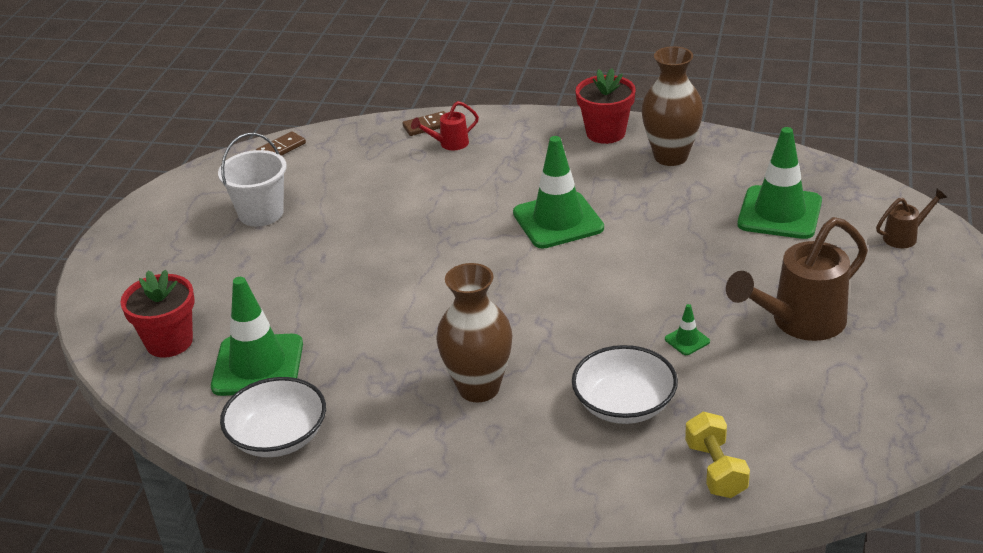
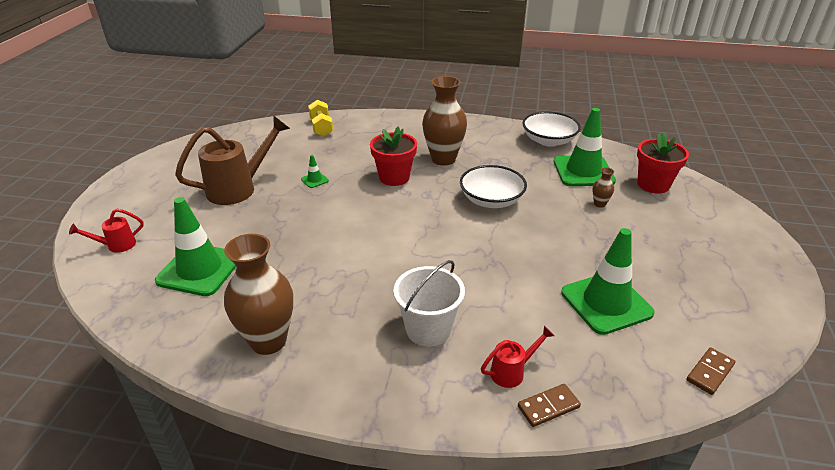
camera: 175 degrees right, 0 degrees up
white bucket [218,133,287,227] -> white bucket moved to [393,260,465,346]
green traffic cone [513,136,604,249] -> green traffic cone moved to [561,228,655,335]
white bowl [572,345,678,424] -> white bowl moved to [460,165,527,208]
red flower pot [576,69,636,144] -> red flower pot moved to [370,126,417,186]
brown watering can [876,188,947,248] -> red watering can [69,209,144,253]
none -> brown vase [593,168,614,208]

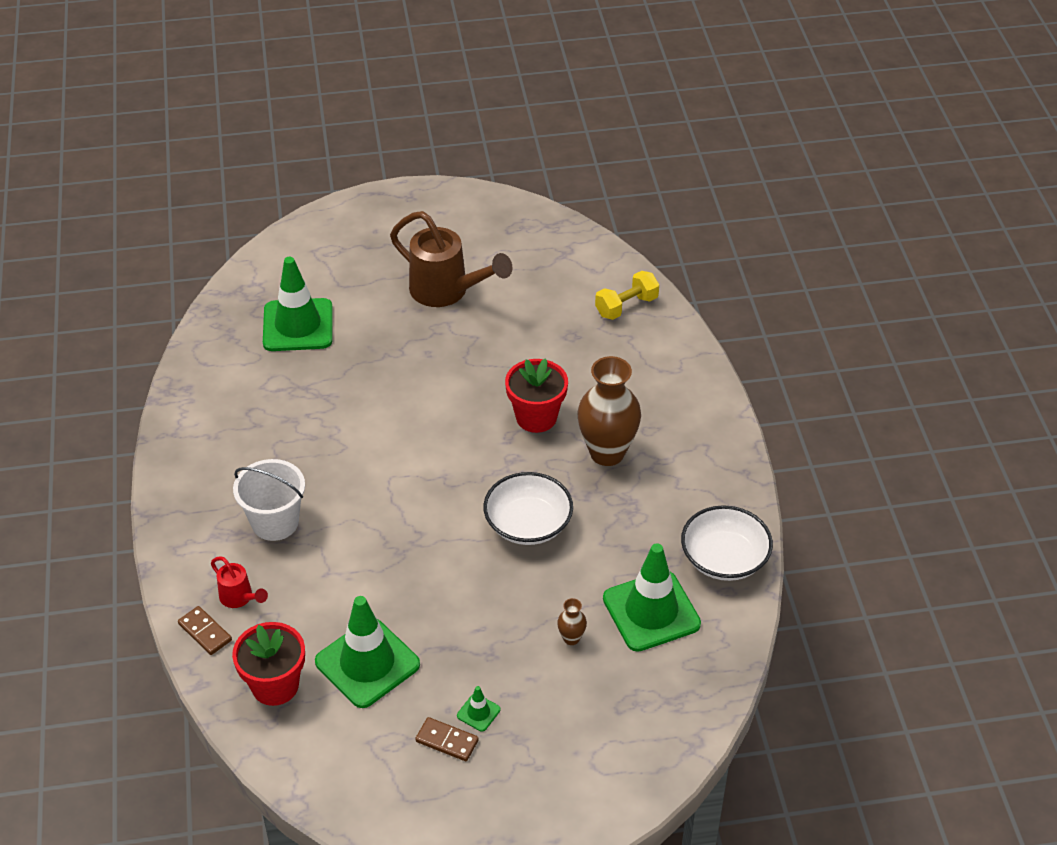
camera: 70 degrees right, 10 degrees up
red watering can [69,209,144,253] -> none
brown vase [224,234,293,355] -> none
green traffic cone [301,155,329,188] -> green traffic cone moved to [457,686,500,732]
red flower pot [637,133,689,194] -> red flower pot moved to [232,622,305,706]
brown domino [686,347,735,395] -> brown domino moved to [415,717,479,761]

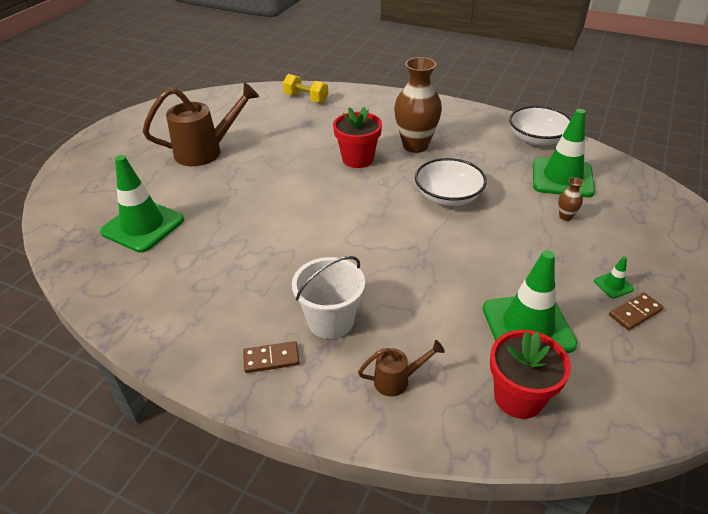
camera: 55 degrees left, 5 degrees down
brown domino [178,606,232,655] -> brown domino moved to [243,341,300,373]
red watering can [211,556,268,608] -> brown watering can [358,340,445,397]
yellow dumbbell [595,271,659,320] -> yellow dumbbell turned 60 degrees counterclockwise [283,74,328,103]

